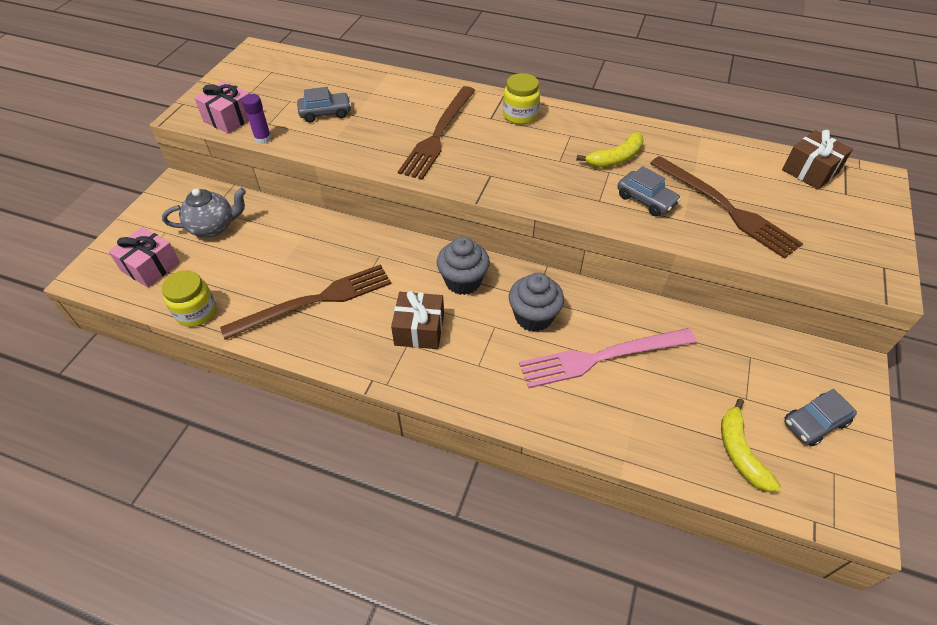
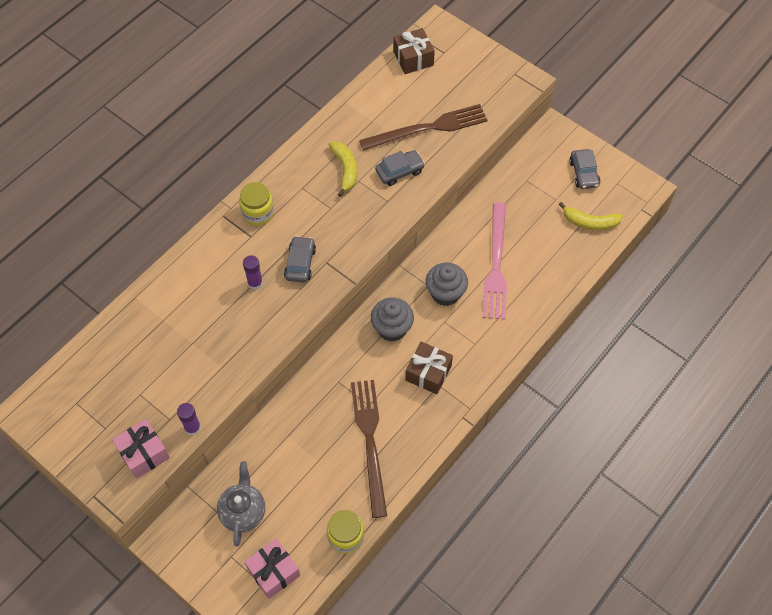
camera: 70 degrees left, 10 degrees up
grey car [297,87,351,122] -> grey car moved to [284,236,316,282]
brown fork [398,86,475,180] -> purple glue stick [243,255,263,290]

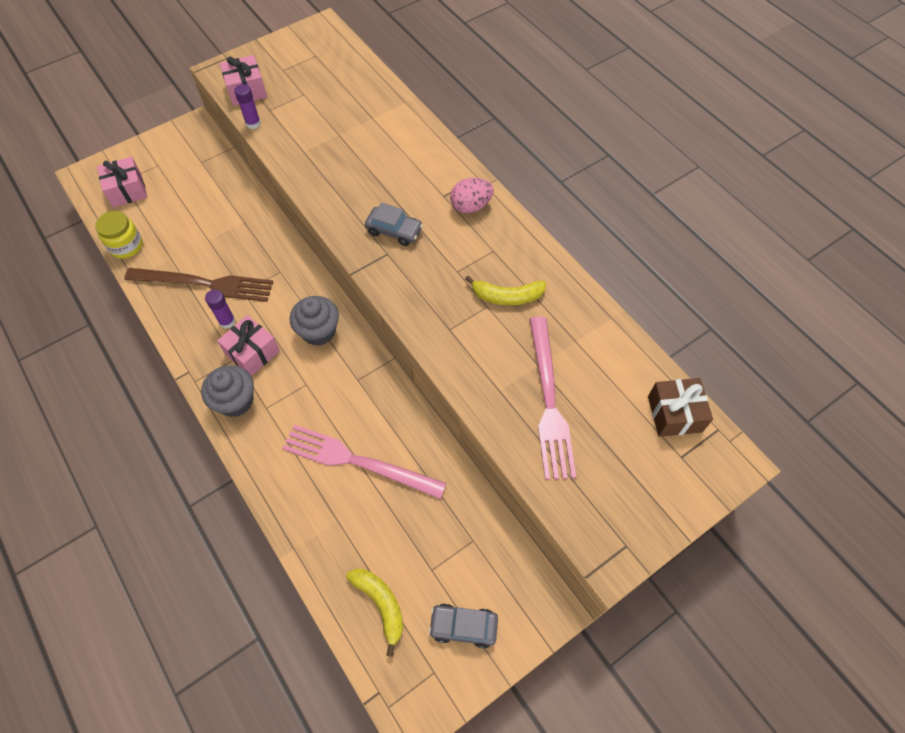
camera: 105 degrees right, 0 degrees up
grey teapot [217,461,265,546] -> none
yellow jar [239,182,274,226] -> pink egg [450,178,494,213]
purple glue stick [243,255,263,290] -> purple glue stick moved to [205,290,236,329]
brown fork [359,104,488,151] -> pink fork [530,317,576,480]
grey car [375,150,425,186] -> none
brown gift [405,342,453,394] -> pink gift [217,315,280,376]
grey cupcake [426,263,468,306] -> grey cupcake moved to [201,365,254,417]
yellow banana [559,202,623,230] -> yellow banana turned 120 degrees clockwise [346,569,403,657]

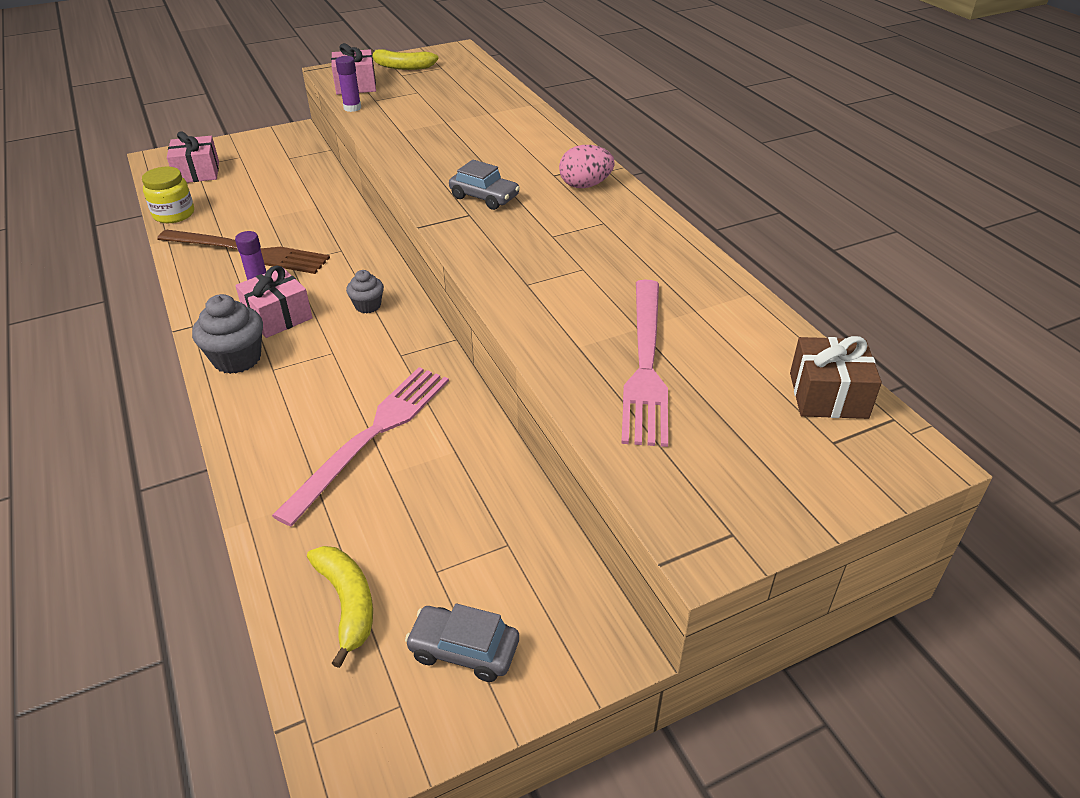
camera: 10 degrees right, 20 degrees down
pink fork [282,425,447,499] -> pink fork turned 90 degrees clockwise [272,367,449,526]
grey cupcake [290,296,339,346] -> grey cupcake [346,270,384,313], size x0.59
yellow banana [465,276,547,305] -> yellow banana moved to [371,49,439,70]

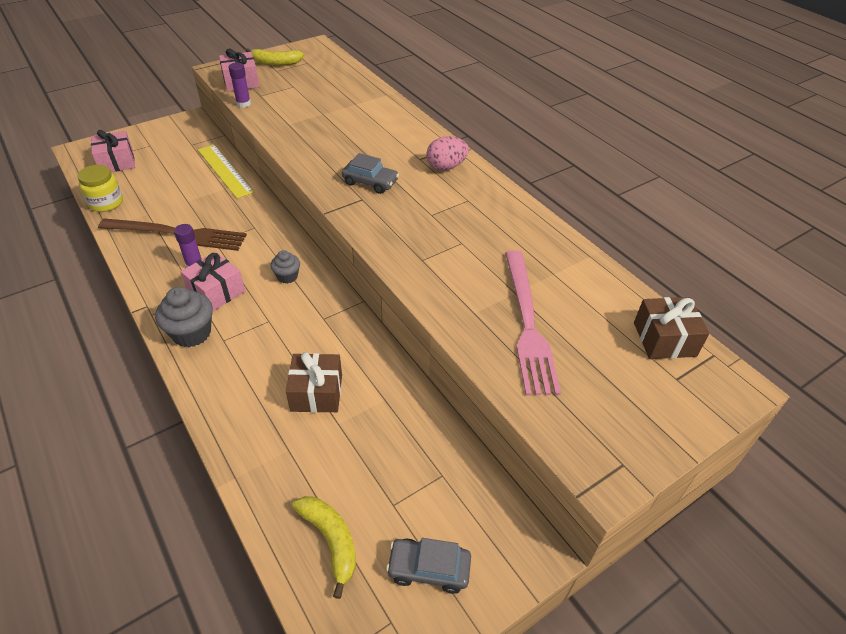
camera: 10 degrees left, 5 degrees up
pink fork [272,367,449,526] -> brown gift [286,352,342,413]
none -> yellow ruler [198,145,254,198]

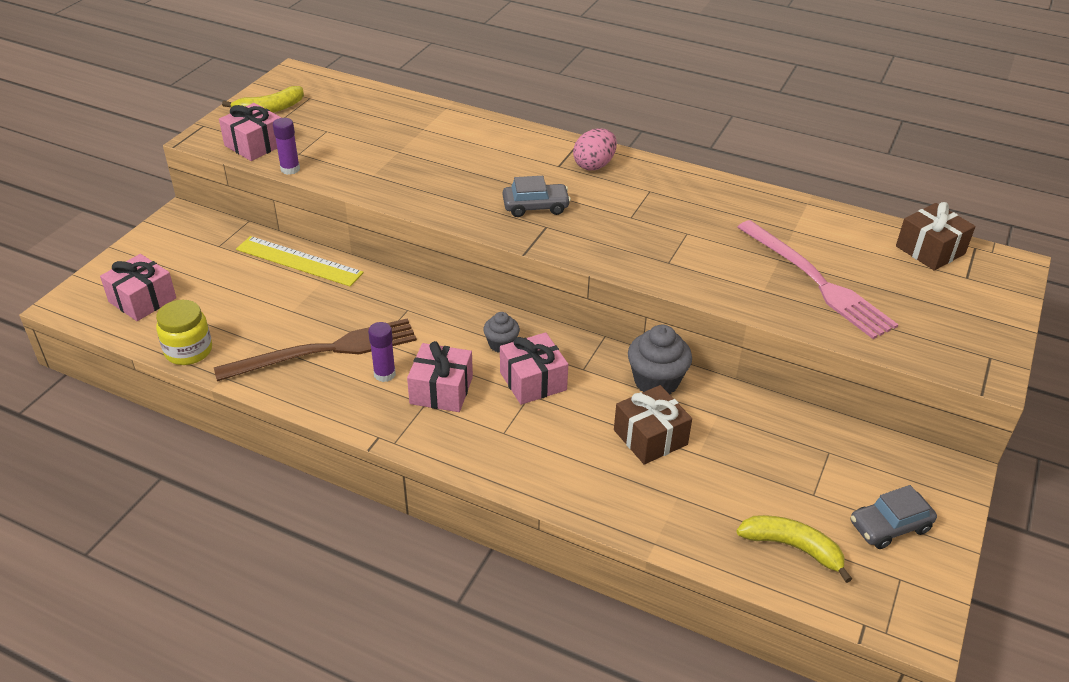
camera: 30 degrees left, 5 degrees down
grey cupcake [155,287,213,347] -> grey cupcake moved to [628,325,692,395]
none -> pink gift [500,332,568,405]

